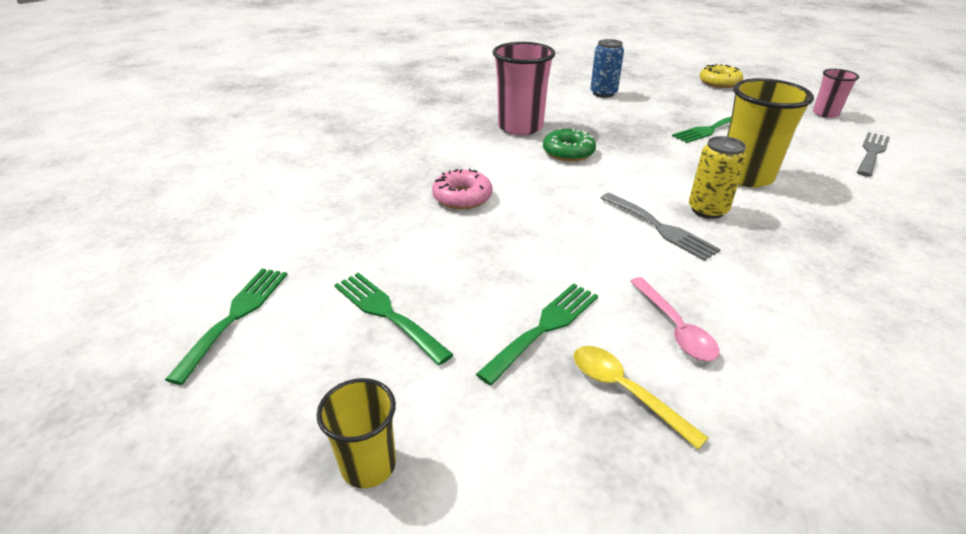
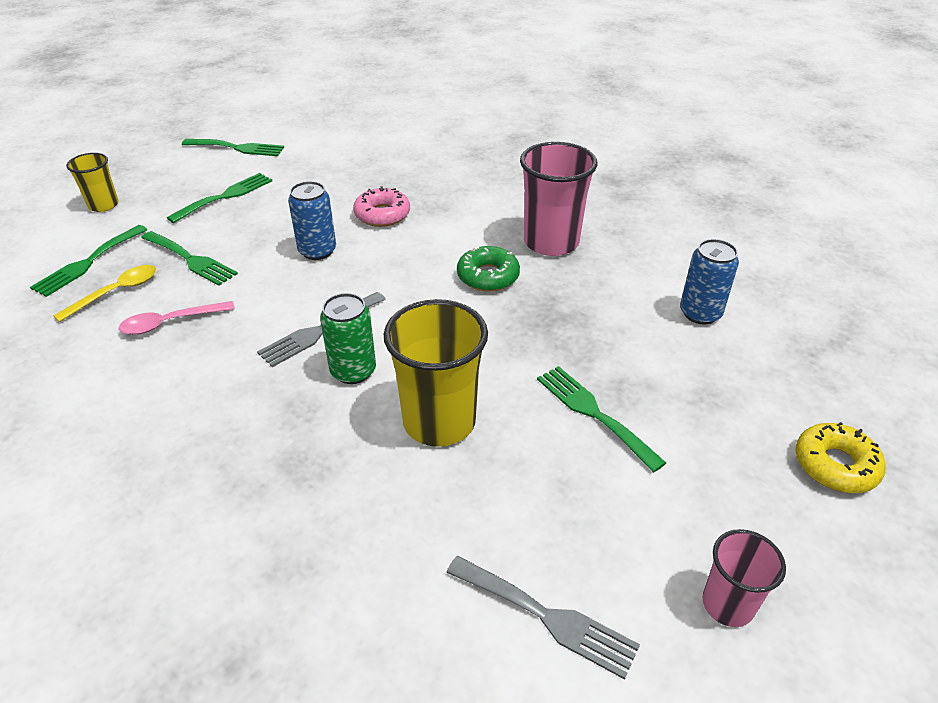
camera: 85 degrees right, 5 degrees up
yellow can [689,136,747,219] -> green can [320,293,376,384]
none -> green fork [30,225,148,297]
none -> blue can [288,181,336,260]

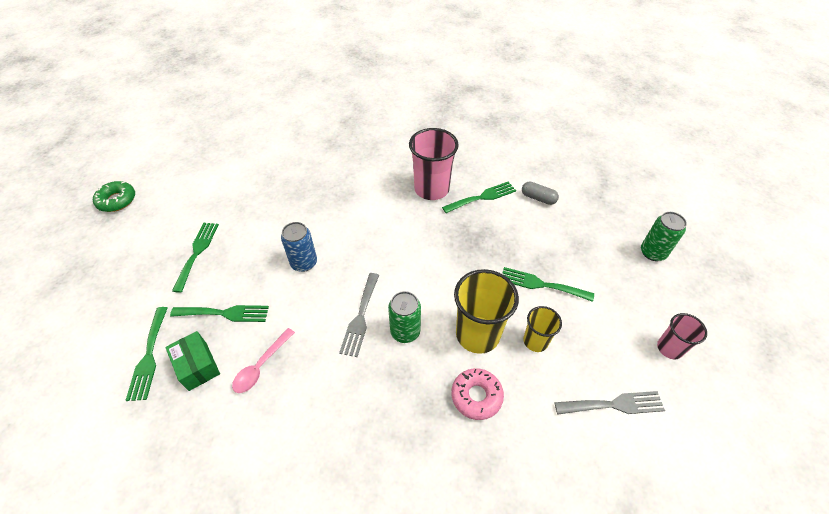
camera: 35 degrees left, 10 degrees up
yellow spoon [53,265,156,322] -> green box [165,331,220,391]
yellow cup [66,153,119,212] -> yellow cup moved to [523,306,562,352]
green fork [182,139,284,156] -> green fork moved to [442,181,516,213]
pink donut [353,186,410,227] -> pink donut moved to [451,368,504,420]
green donut [457,246,520,291] -> green donut moved to [93,181,135,212]
blue can [680,239,739,324] -> grey capsule [522,182,559,205]
yellow donut [795,422,886,493] -> green can [641,212,687,261]

